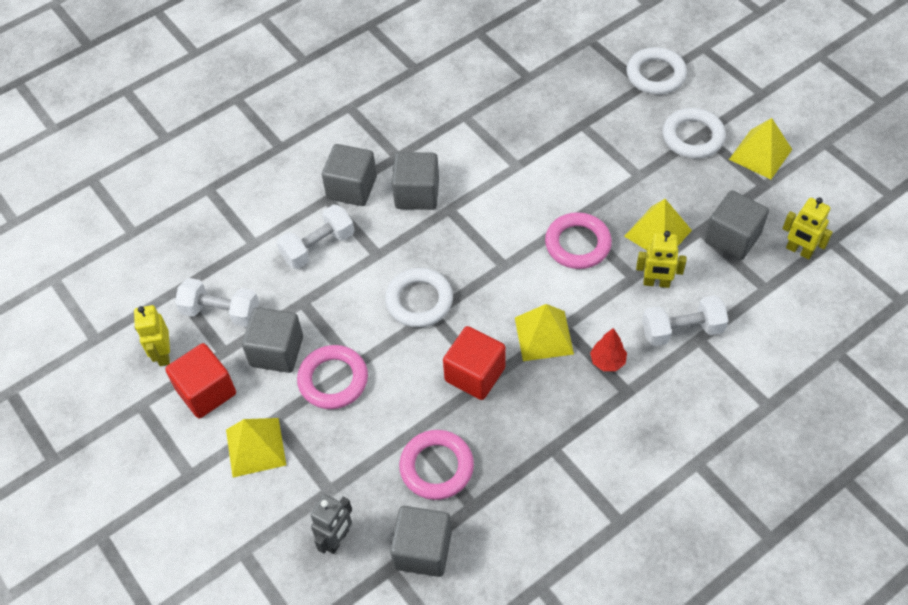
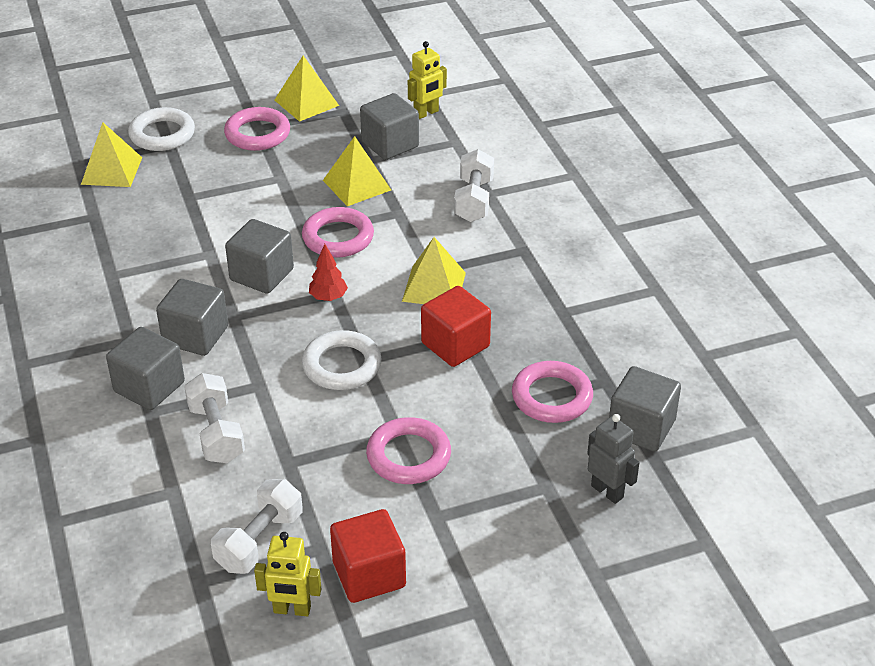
camera: 75 degrees left, 15 degrees down
yellow pyramid [226,418,286,477] -> yellow pyramid moved to [81,122,142,187]
grey cube [242,307,303,373] -> grey cube moved to [225,219,294,294]
red tree [590,328,627,371] -> red tree moved to [309,244,348,301]
yellow robot [636,231,687,288] -> none
white ring [662,108,726,159] -> pink ring [224,107,290,151]

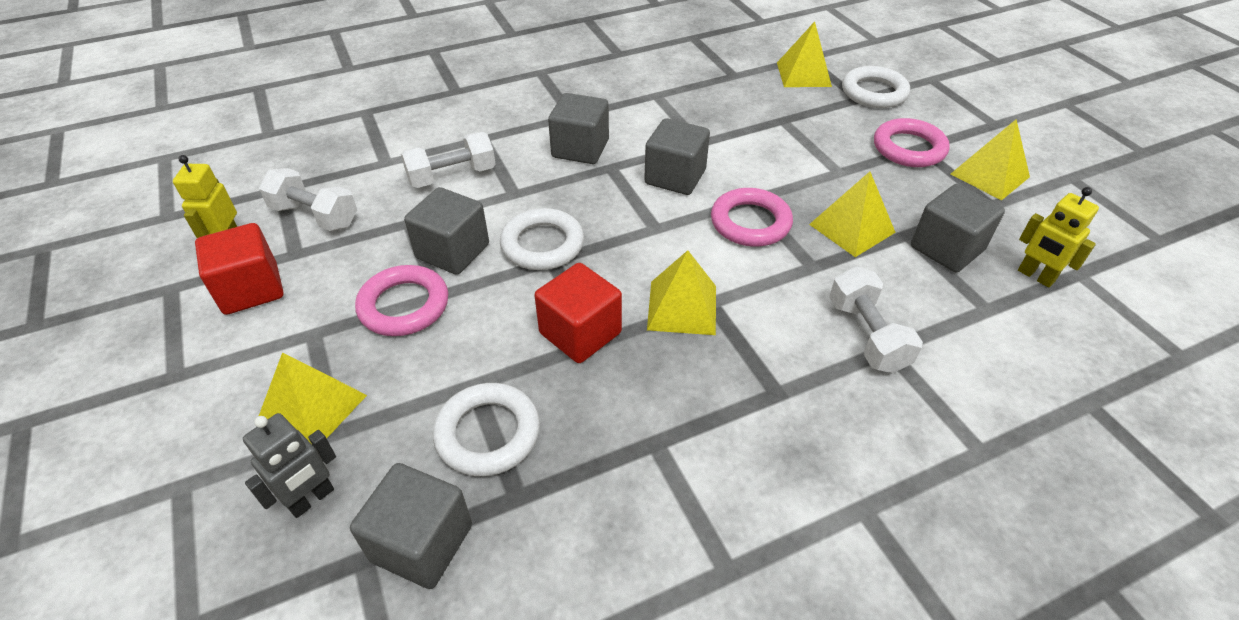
camera: 85 degrees right, 5 degrees up
grey cube [106,327,185,410] -> grey cube moved to [404,187,489,275]
red tree [309,244,348,301] -> none
white dumbbell [454,149,494,222] -> white dumbbell turned 75 degrees clockwise [829,266,923,373]
pink ring [512,361,593,423] -> white ring [433,383,540,476]
none -> yellow pyramid [259,352,367,443]

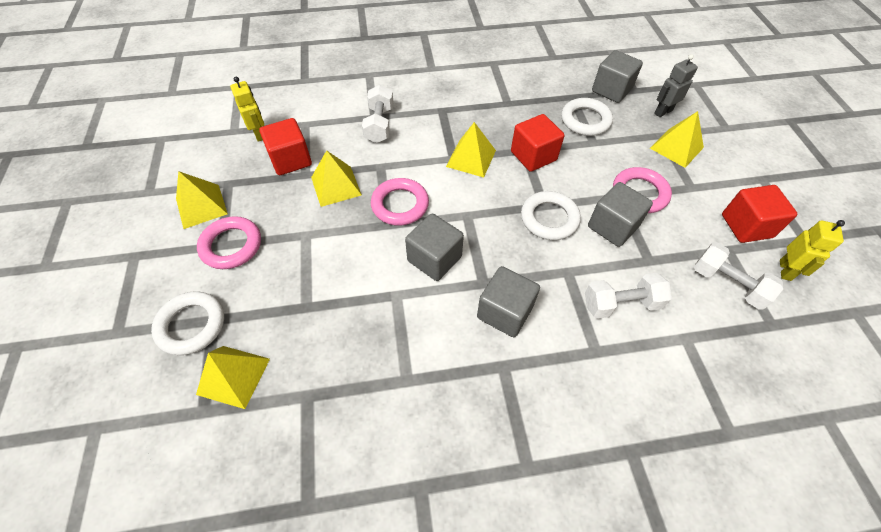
camera: 165 degrees left, 10 degrees up
grey cube [911,184,1005,273] -> red cube [259,118,312,175]

